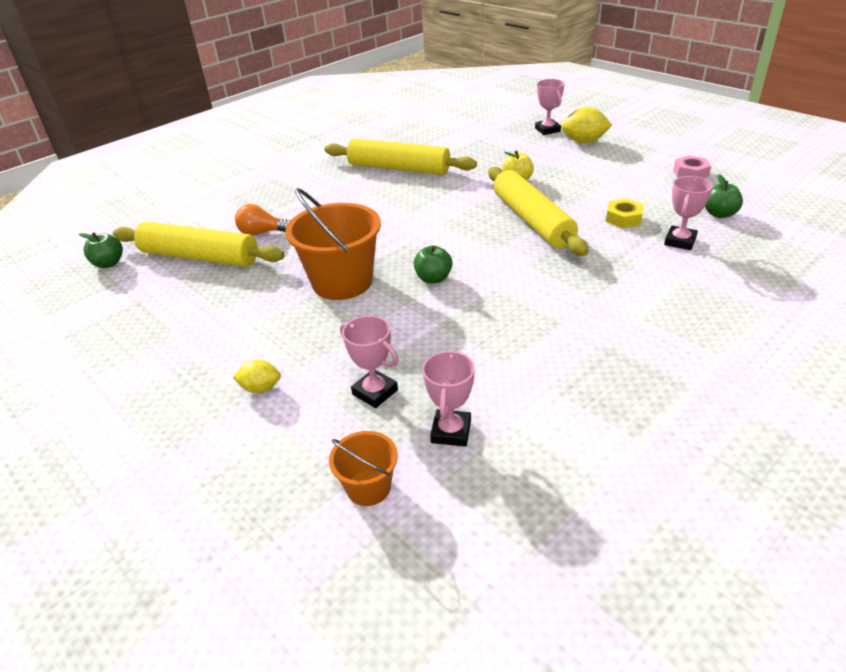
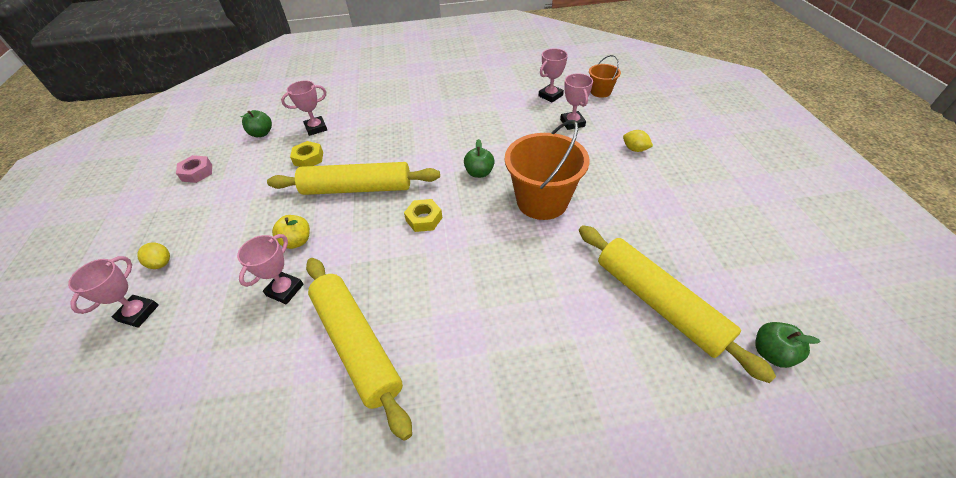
camera: 145 degrees left, 10 degrees up
orange light bulb [235,204,290,236] -> none
yellow rolling pin [488,167,589,256] -> yellow rolling pin turned 75 degrees clockwise [267,162,440,195]
yellow lemon [561,107,612,143] -> yellow lemon [137,243,170,269], size x0.59
none -> pink trophy [237,234,303,304]
none -> yellow nut [404,199,442,232]

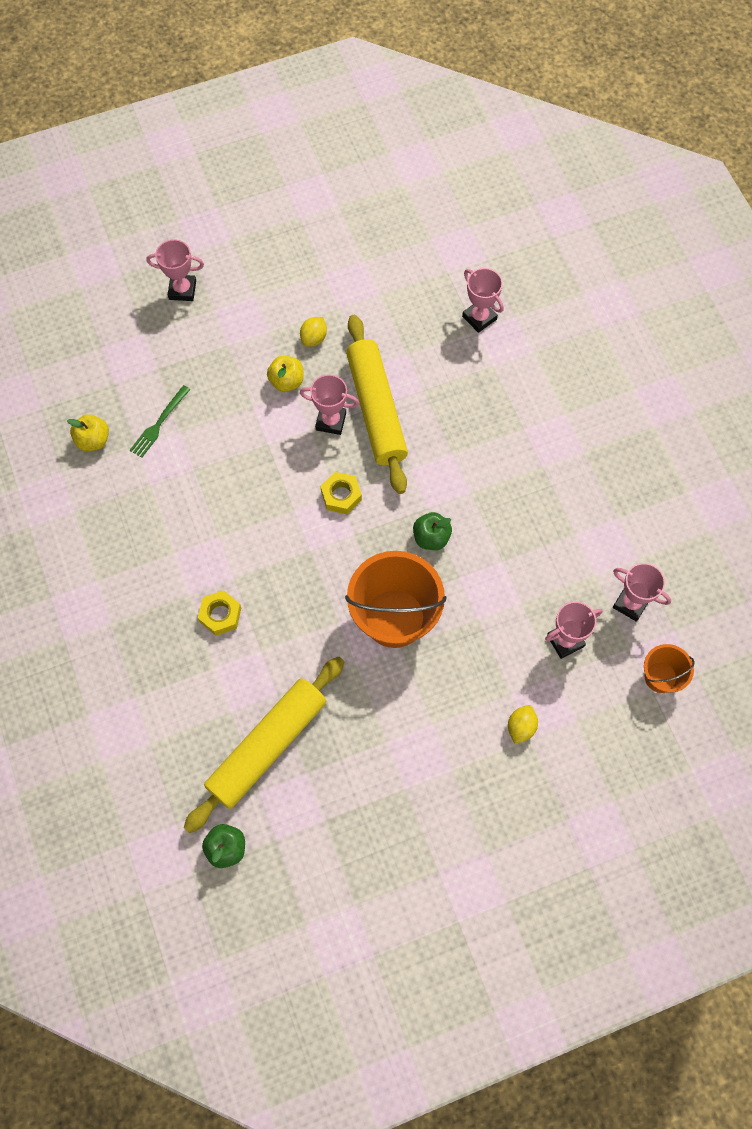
camera: 75 degrees right, 20 degrees up
yellow lemon [137,243,170,269] -> yellow lemon moved to [300,317,327,347]
pink nut [176,155,212,183] -> none
pink trophy [237,234,303,304] -> pink trophy moved to [300,374,359,435]
green apple [240,110,272,137] -> none
yellow nut [290,141,323,167] -> yellow nut moved to [198,590,241,636]
yellow rolling pin [306,258,412,441] -> none
none -> yellow apple [67,414,109,451]
none -> green fork [130,385,191,458]

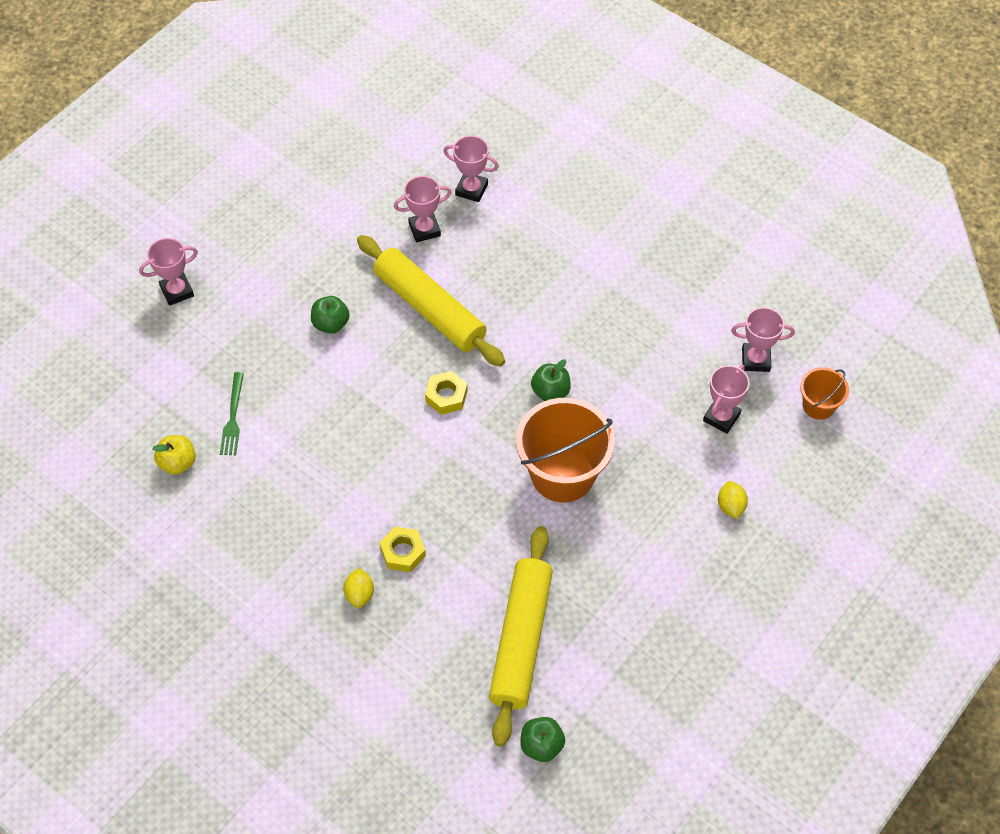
camera: 30 degrees left, 10 degrees down
yellow apple [267,356,304,392] -> green apple [311,296,349,334]
yellow lemon [300,317,327,347] -> yellow lemon moved to [343,568,374,608]
pink trophy [300,374,359,435] -> pink trophy moved to [394,176,452,243]

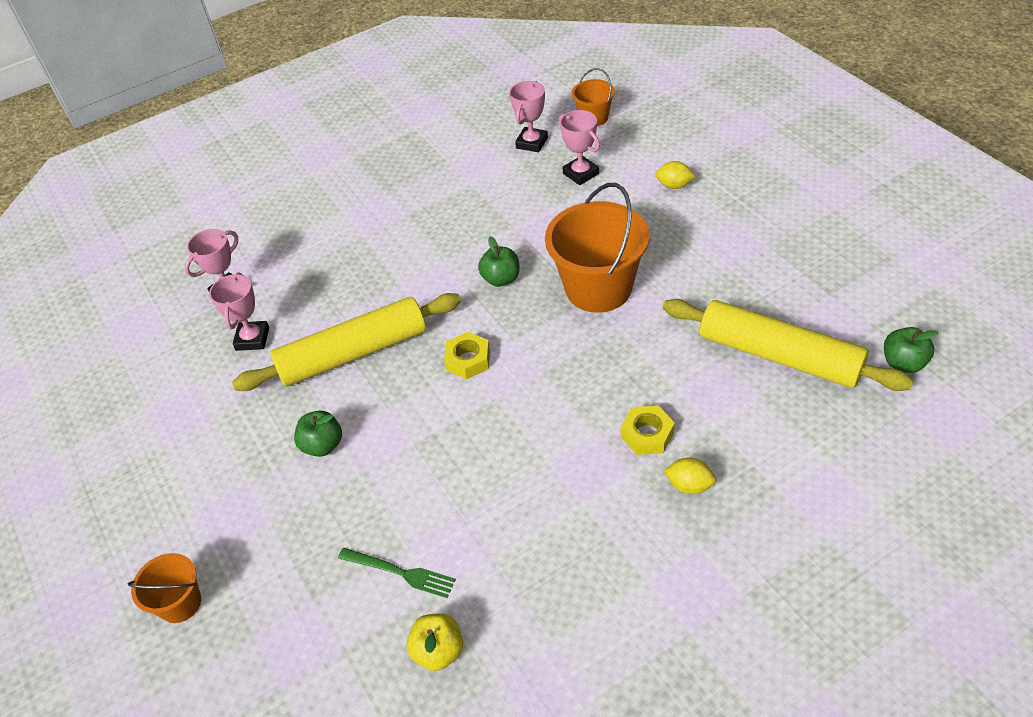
camera: 65 degrees left, 10 degrees down
pink trophy [139,238,198,306] -> orange bucket [128,553,201,623]

